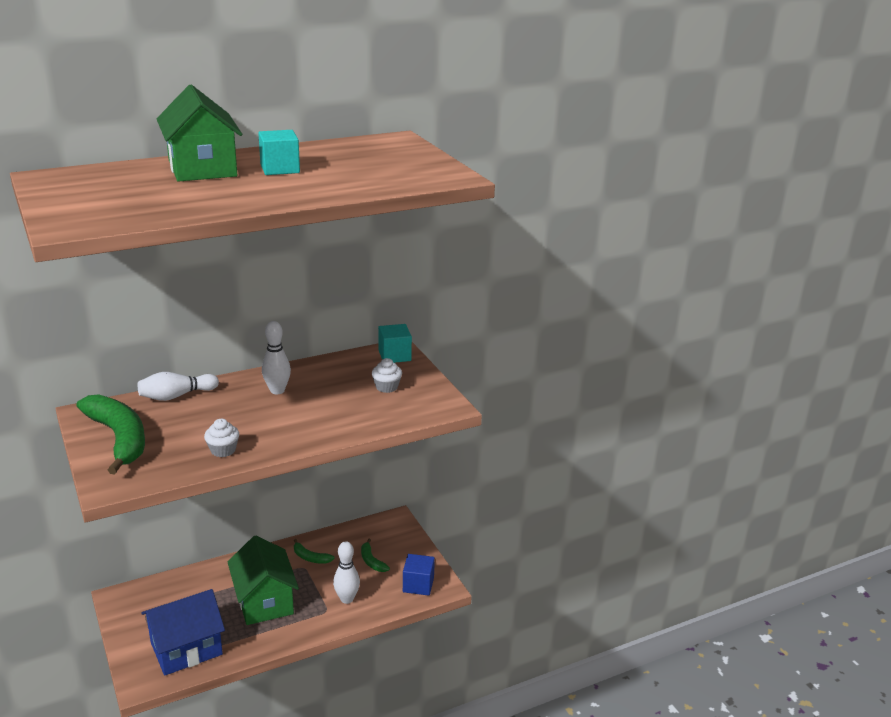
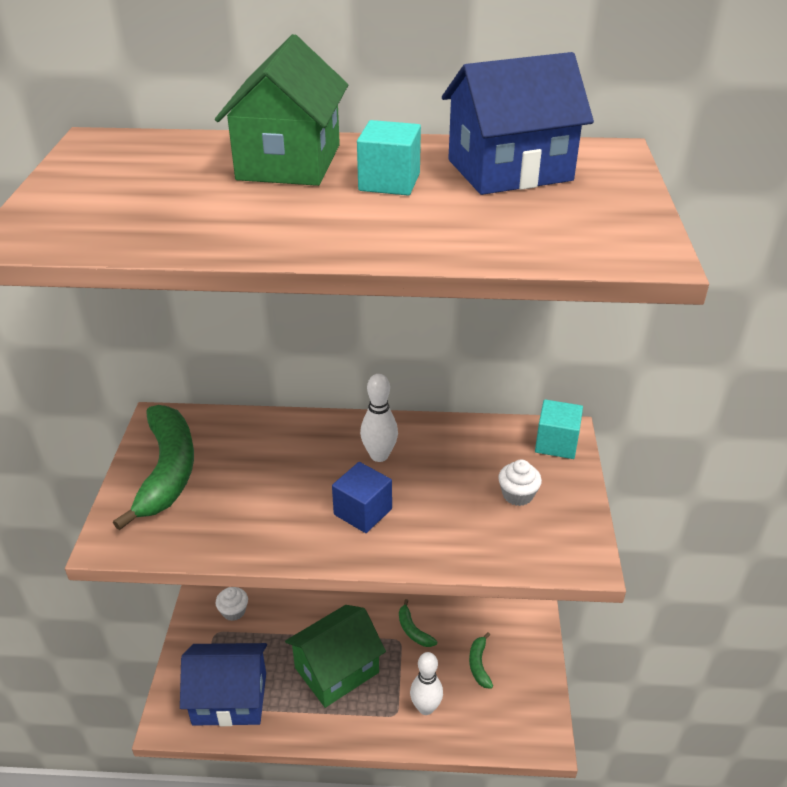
camera: 30 degrees right, 10 degrees up
white bowling pin [138,372,219,401] -> none
white cupcake [204,419,239,457] -> white cupcake moved to [216,587,248,621]
green house [228,535,299,625] -> green house turned 45 degrees clockwise [285,605,386,708]
blue cube [403,554,435,596] -> blue cube moved to [332,462,392,533]
none -> blue house [442,52,594,195]

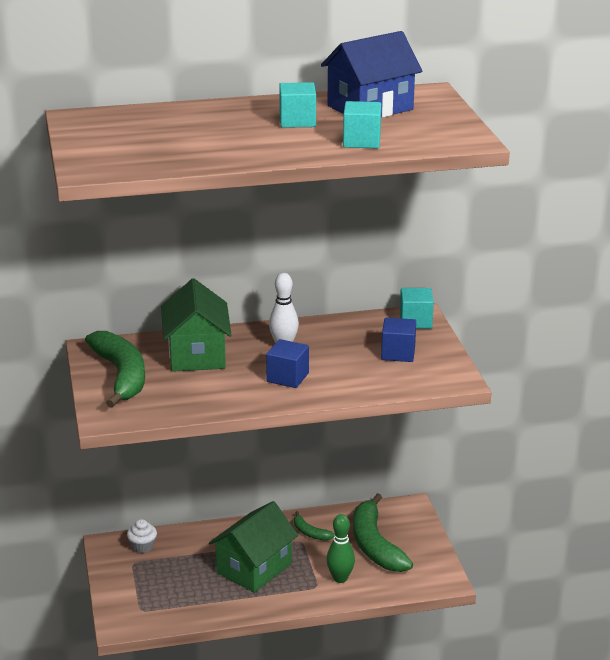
camera: 15 degrees left, 10 degrees down
blue house [180,643,267,726] -> none
green house [215,34,348,186] -> green house moved to [161,278,232,372]
white bowling pin [410,652,443,715] -> green bowling pin [326,514,355,583]
green banana [469,632,493,689] -> green banana [353,493,413,572], size x2.19
white cupcake [498,460,542,506] -> blue cube [381,318,416,362]
none -> turquoise cube [343,101,381,149]

